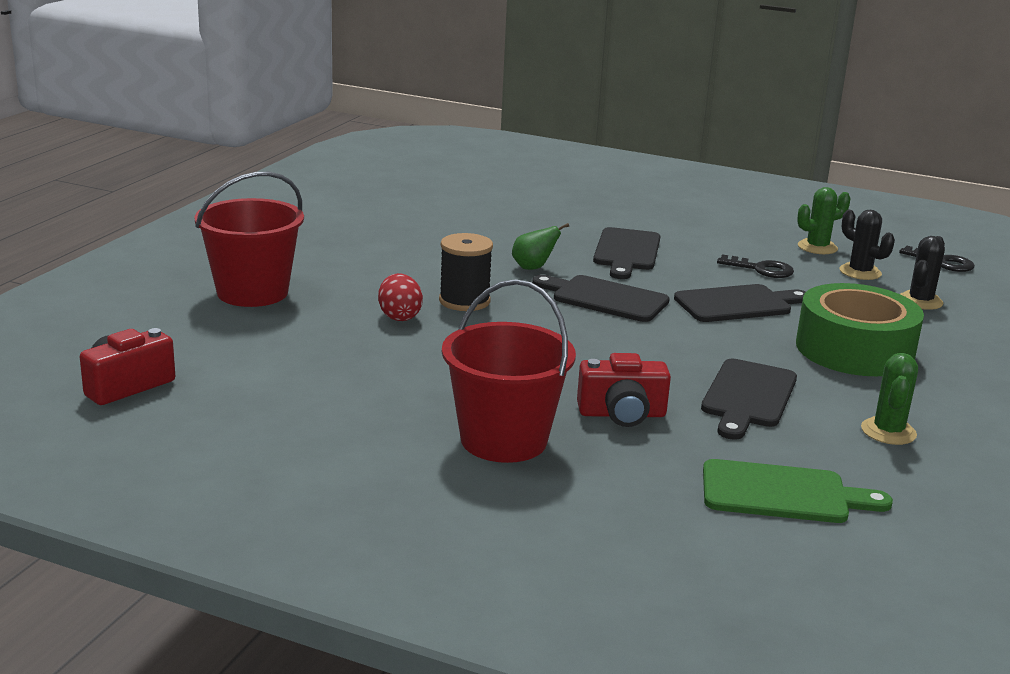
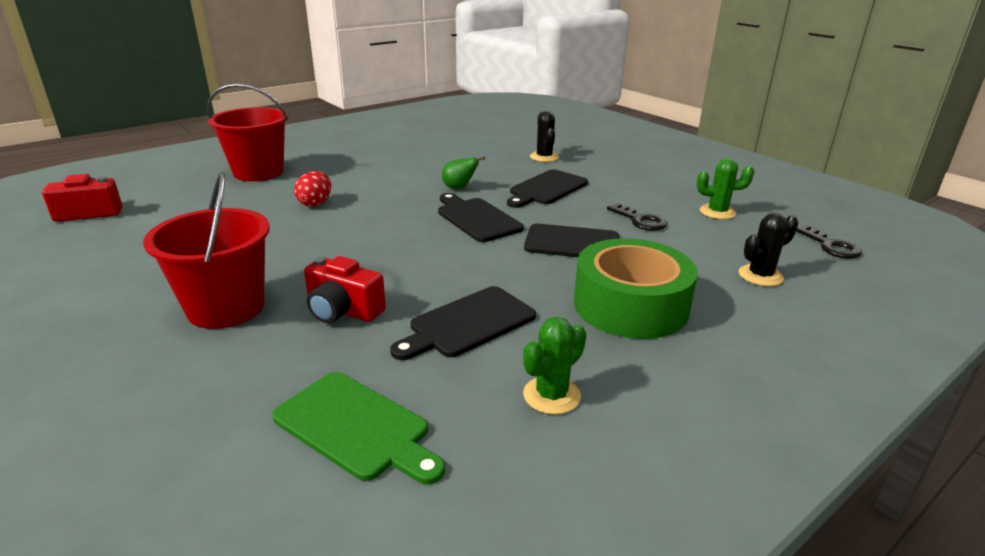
camera: 30 degrees right, 5 degrees up
black spool [439,233,493,311] -> none
black cactus [840,210,895,280] -> black cactus moved to [530,111,559,162]

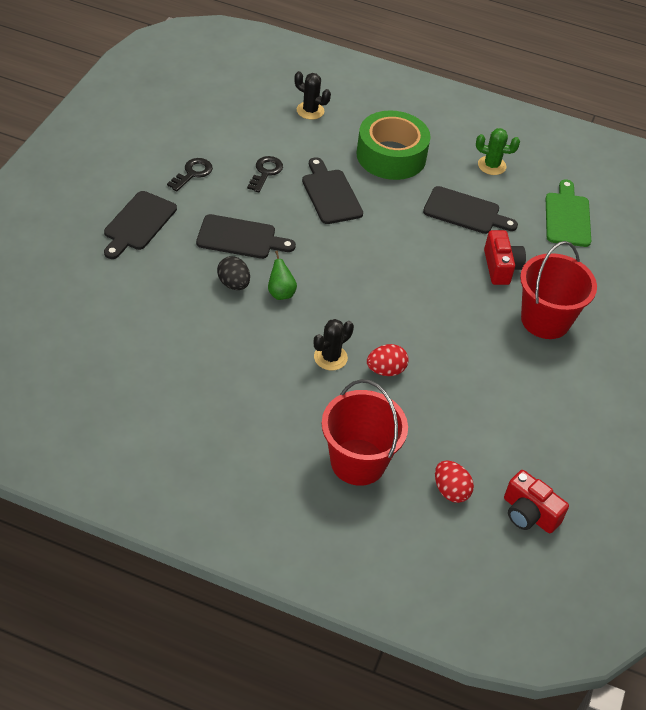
camera: 125 degrees left, 20 degrees up
black cutting board [438,193,524,242] -> black cutting board moved to [104,191,177,259]
black cactus [530,111,559,162] -> black cactus moved to [314,319,354,370]
green cactus [697,158,754,219] -> none
black key [796,225,862,259] -> black key moved to [167,158,213,191]
none -> black egg [217,256,250,290]
none -> red egg [435,460,474,503]

